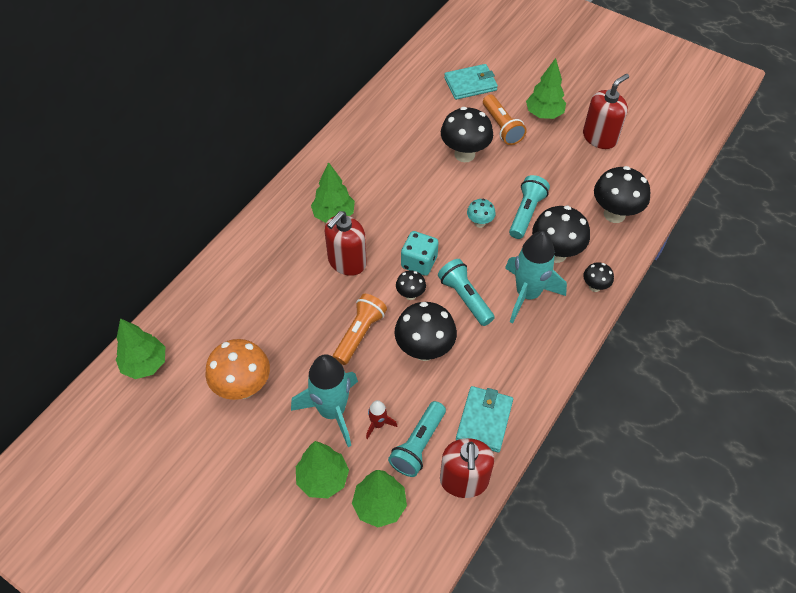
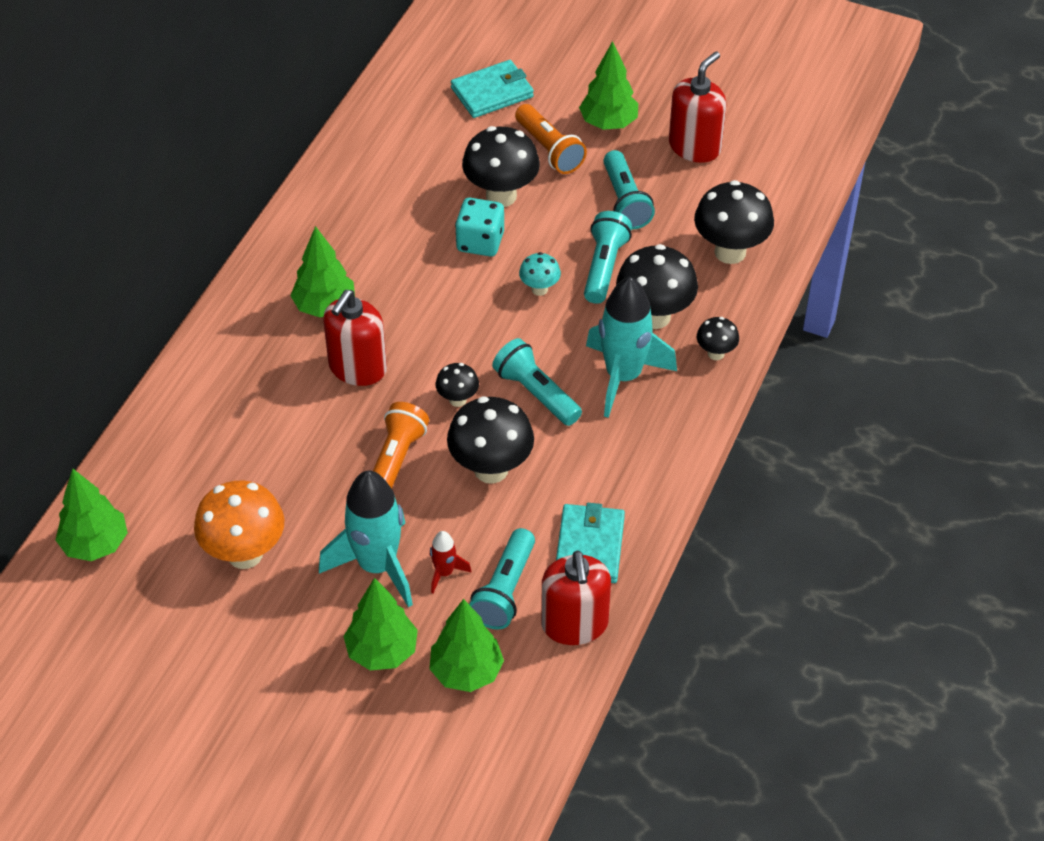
camera: 10 degrees left, 5 degrees down
turquoise dice [401,231,439,276] -> turquoise dice moved to [455,198,504,257]
none -> turquoise flashlight [603,150,655,230]

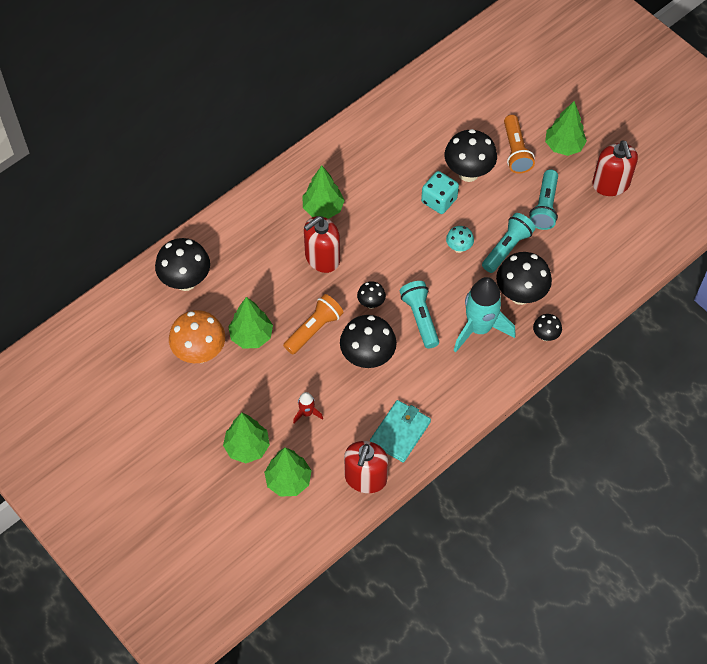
camera: 25 degrees right, 10 degrees up
green tree [55,469,128,561] -> green tree moved to [228,297,273,349]
turquoise rocket [319,471,413,608] -> none
turquoise wallet [451,60,534,118] -> none
turquoise flashlight [469,528,535,630] -> none
red soap dispenser [669,51,726,163] -> red soap dispenser turned 105 degrees clockwise [592,140,638,196]
black mushroom [694,180,774,264] -> black mushroom moved to [155,238,210,291]

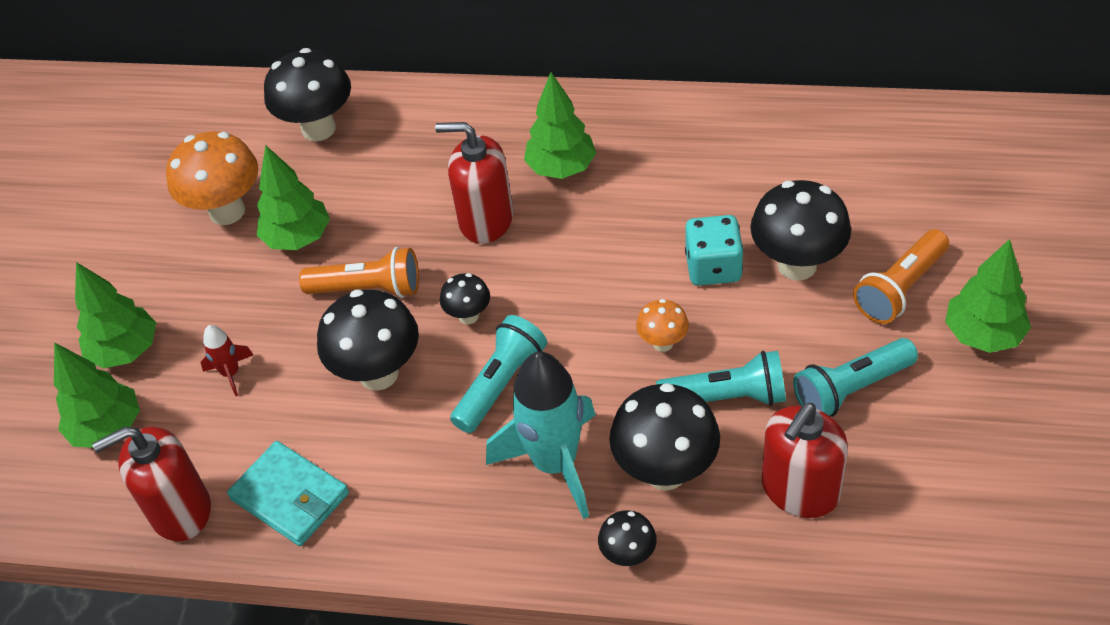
camera: 55 degrees right, 10 degrees down
turquoise wallet [370,400,431,463] -> turquoise wallet turned 45 degrees clockwise [227,441,349,546]
turquoise mushroom [446,226,474,253] -> orange mushroom [636,299,689,352]
red soap dispenser [592,140,638,196] -> red soap dispenser moved to [762,403,848,518]

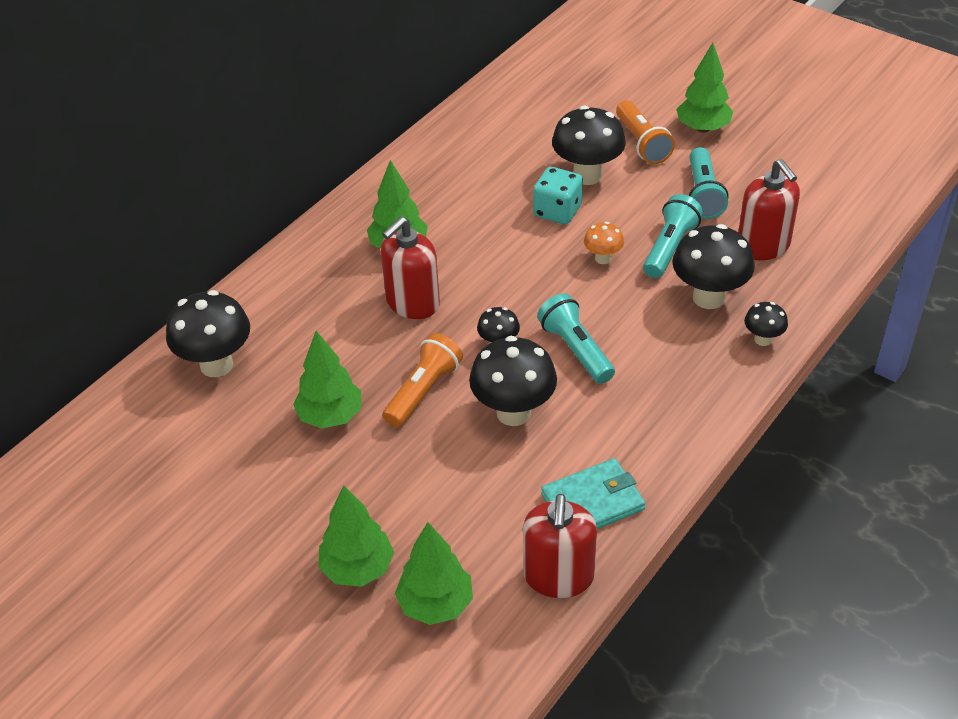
camera: 65 degrees left, 5 degrees down
orange mushroom [166,131,258,225] -> none
red rocket [201,325,253,396] -> none
turquoise rocket [486,352,595,519] -> none

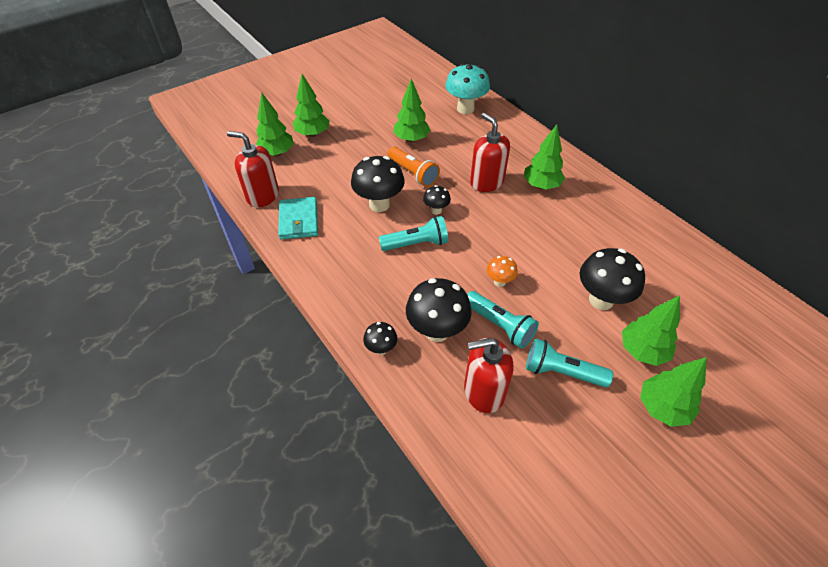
camera: 105 degrees right, 5 degrees up
black mushroom [166,290,250,377] -> turquoise mushroom [445,64,490,114]
turquoise dice [533,167,583,224] -> none
orange flashlight [616,100,675,164] -> green tree [622,295,680,366]

